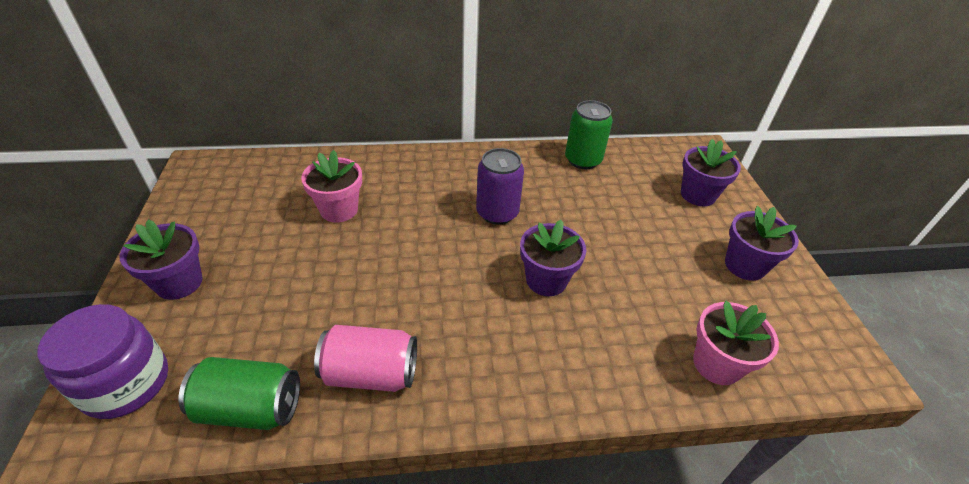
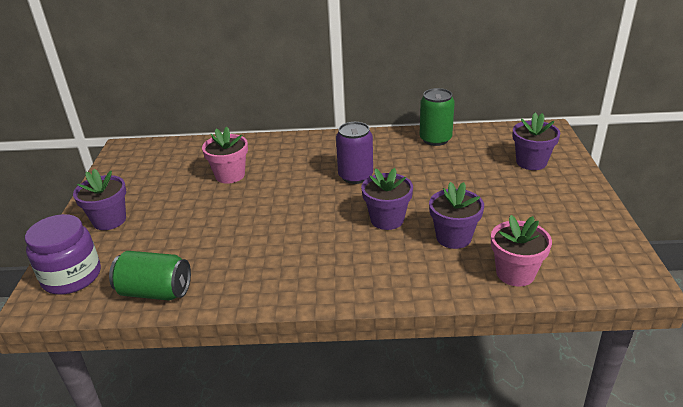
camera: 10 degrees right, 10 degrees down
pink can [314,325,417,392] -> none
purple flower pot [725,206,799,281] -> purple flower pot moved to [429,182,484,249]

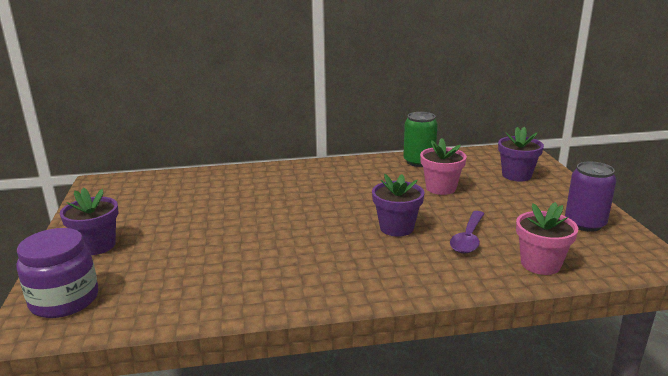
camera: 10 degrees left, 10 degrees down
green can [109,251,191,301] -> none
pink flower pot [202,127,248,184] -> pink flower pot moved to [420,138,467,195]
purple can [336,122,373,184] -> purple can moved to [565,161,616,232]
purple flower pot [429,182,484,249] -> purple spoon [450,211,484,254]

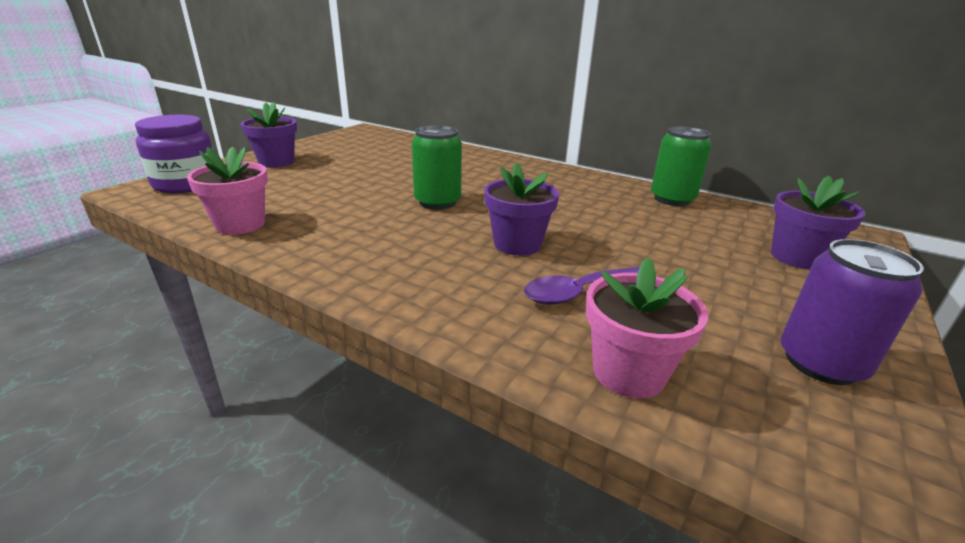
camera: 40 degrees right, 5 degrees up
pink flower pot [420,138,467,195] -> pink flower pot moved to [187,146,268,235]
none -> green can [412,125,462,210]

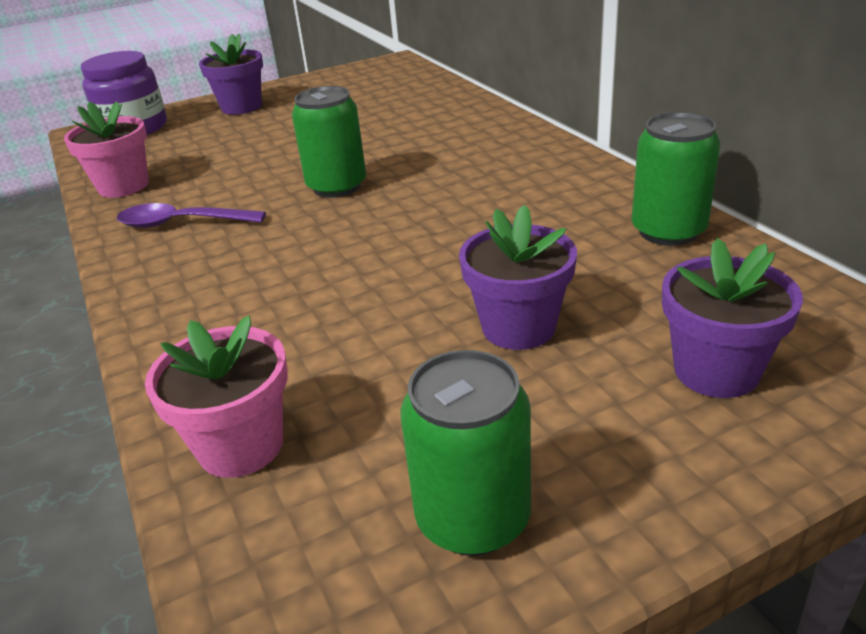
camera: 35 degrees right, 5 degrees up
purple flower pot [484,162,559,256] -> purple flower pot moved to [459,205,577,350]
purple spoon [524,266,640,305] -> purple spoon moved to [117,203,266,228]
purple can [781,239,924,385] -> green can [400,350,531,556]

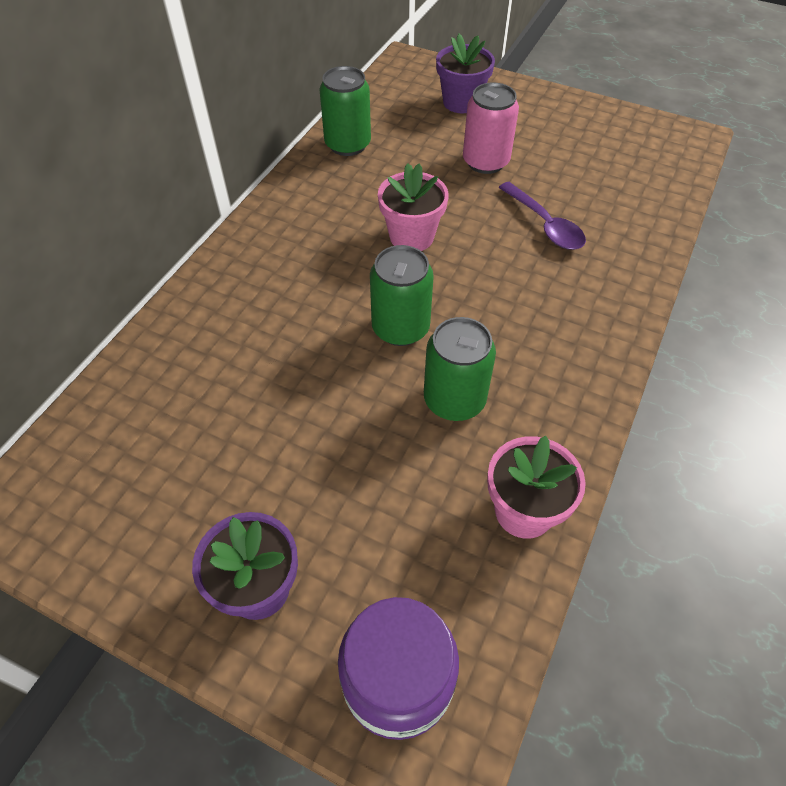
camera: 130 degrees left, 20 degrees up
purple spoon [117,203,266,228] -> purple spoon moved to [498,182,586,250]
pink flower pot [145,315,288,478] -> pink flower pot moved to [378,163,449,251]
green can [400,350,531,556] -> green can moved to [424,317,496,421]
purple flower pot [459,205,577,350] -> pink can [463,82,519,174]

